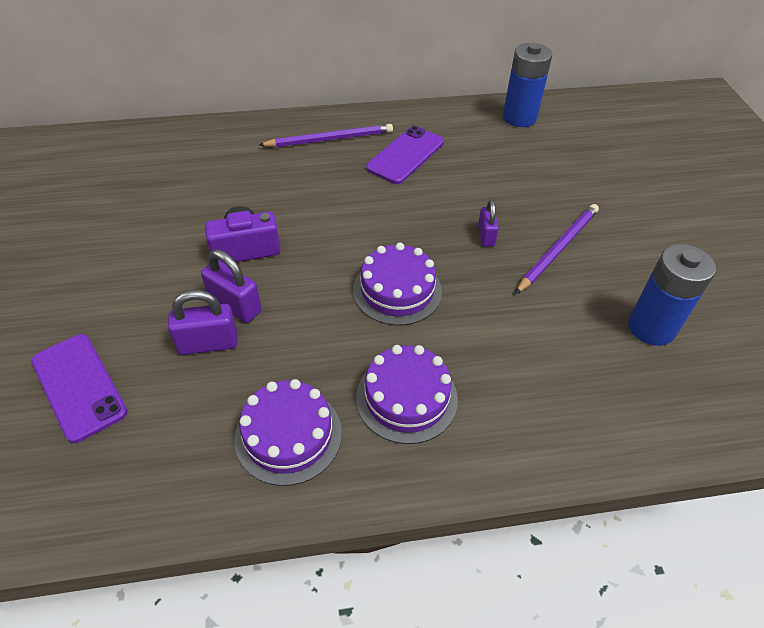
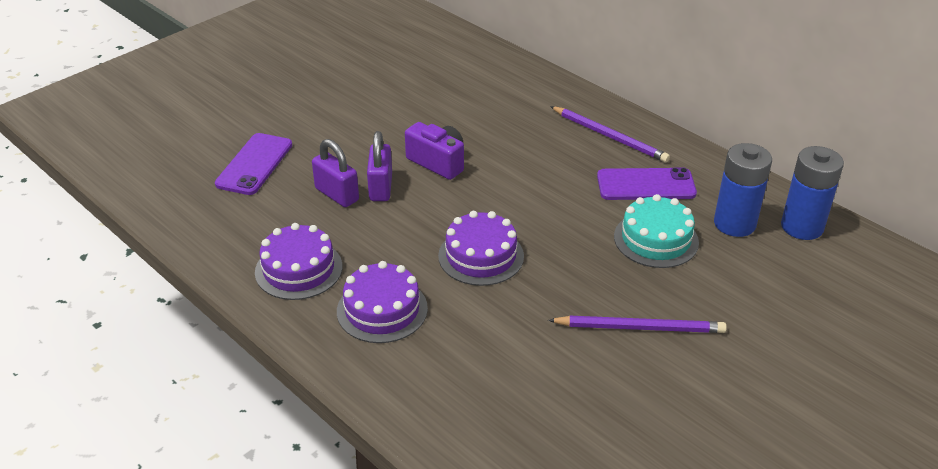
camera: 55 degrees right, 10 degrees down
purple padlock [478,200,499,246] -> none
blue battery [628,244,716,346] -> blue battery moved to [714,143,772,237]
none -> turquoise cake [614,194,699,268]

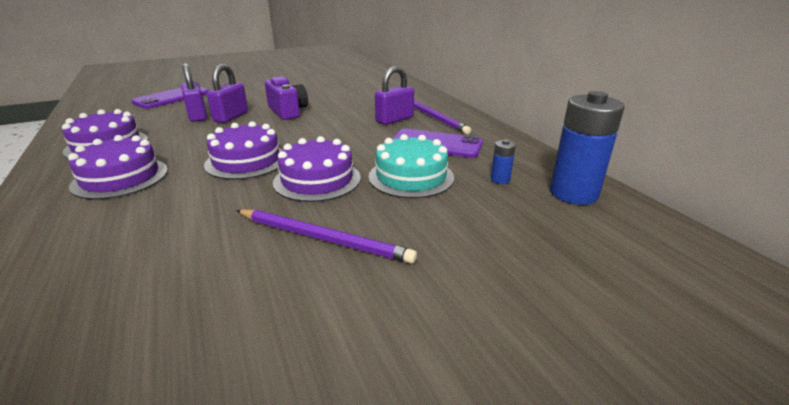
camera: 20 degrees right, 10 degrees down
blue battery [714,143,772,237] -> blue battery [491,139,516,184], size x0.44
none -> purple cake [273,136,361,202]
none -> purple padlock [375,66,414,125]

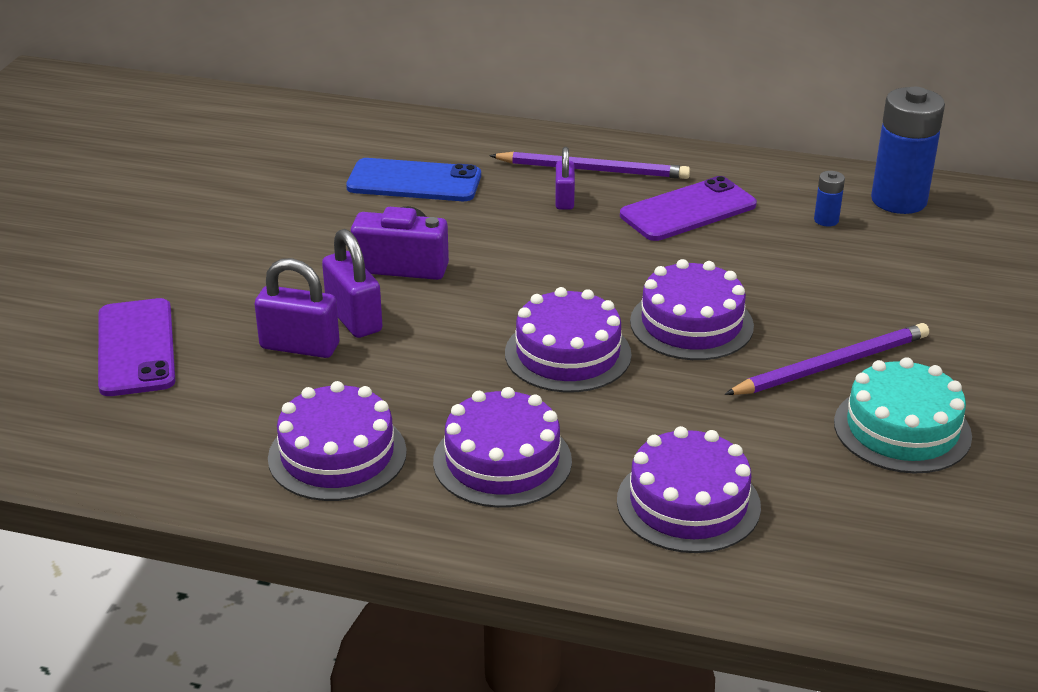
camera: 50 degrees left, 5 degrees up
turquoise cake [369,134,454,198] -> turquoise cake moved to [834,357,972,474]
purple padlock [375,66,414,125] -> purple padlock [555,147,575,210], size x0.64
none -> blue phone [346,158,481,201]
none -> purple cake [617,426,761,553]

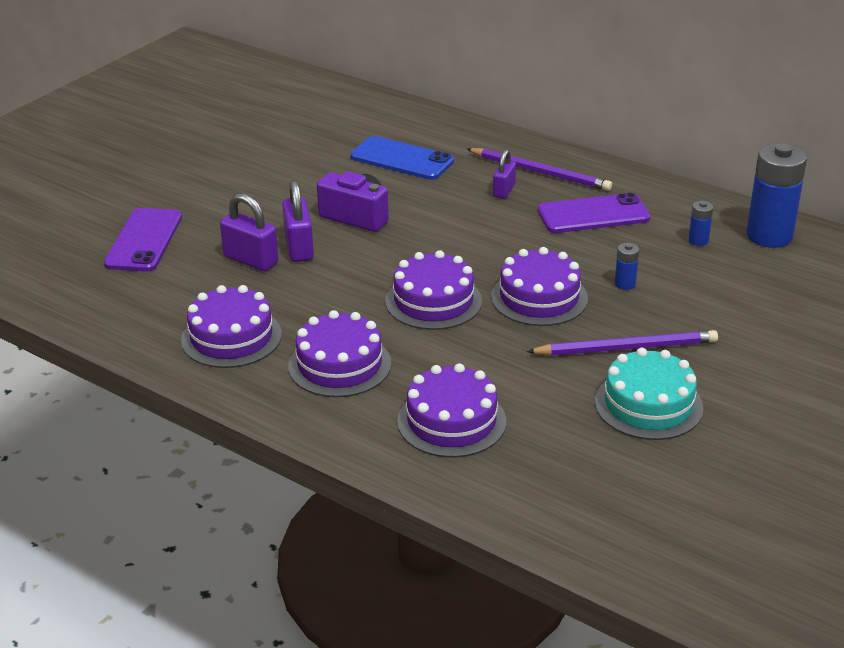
camera: 20 degrees right, 0 degrees up
none -> blue battery [615,243,639,290]

